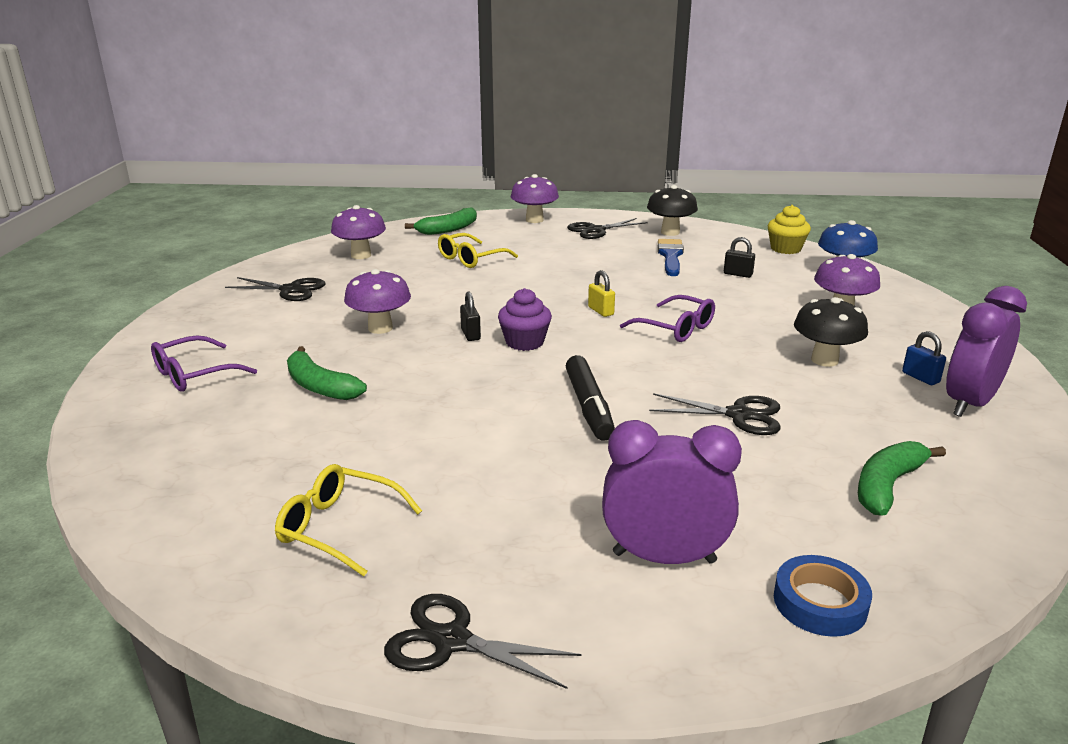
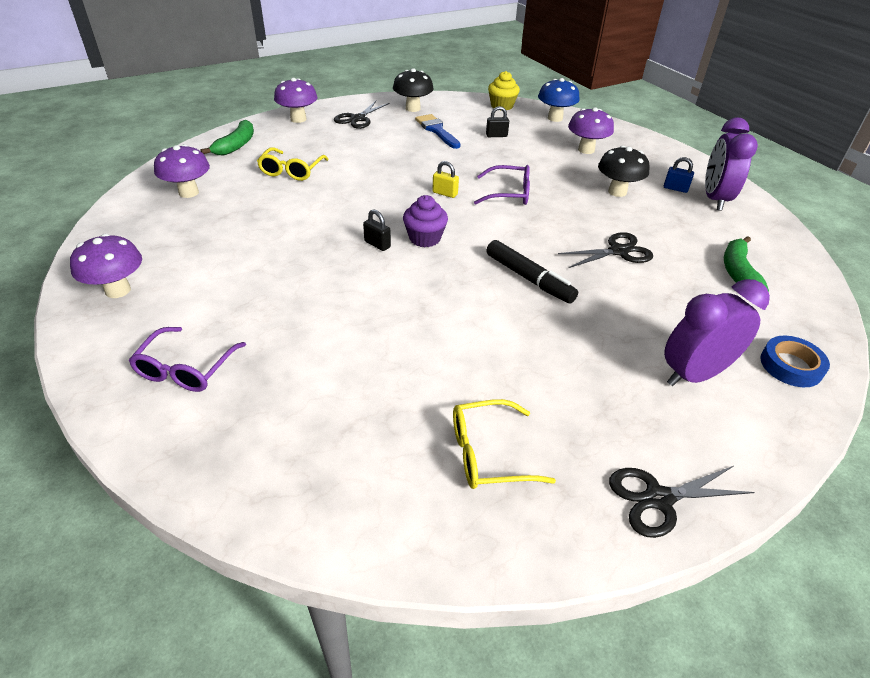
camera: 35 degrees left, 15 degrees up
black scissors [225,277,325,301] -> none
green banana [287,346,367,400] -> none
purple mushroom [344,269,411,334] -> purple mushroom moved to [70,234,142,298]

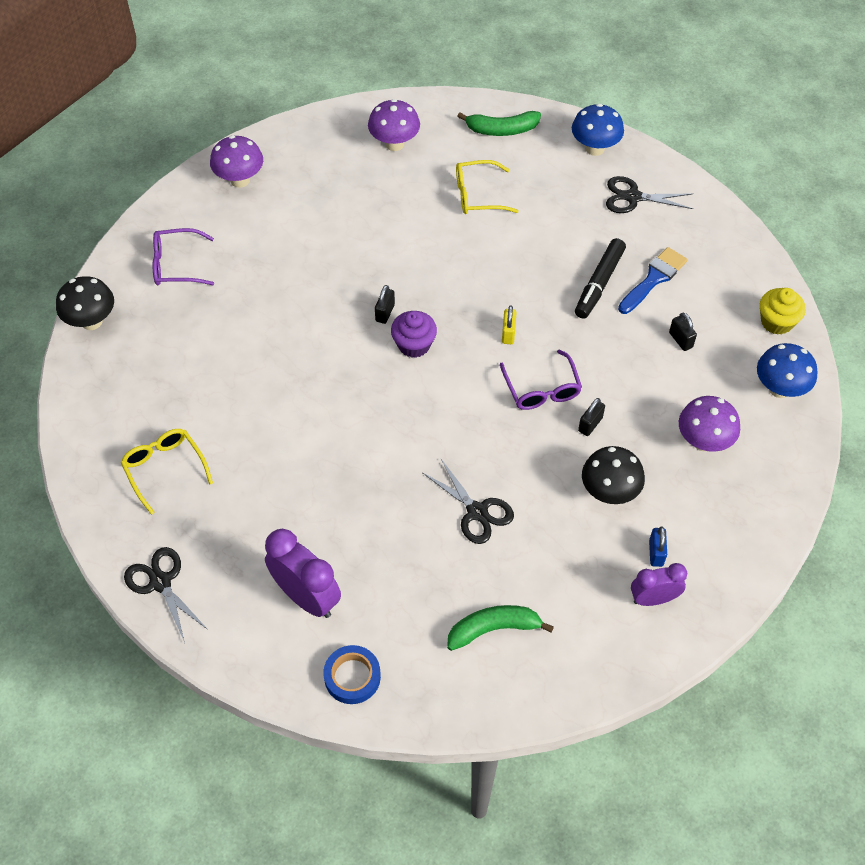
camera: 70 degrees right, 15 degrees up
purple mushroom [274,78,317,123] -> blue mushroom [572,104,624,156]
black mushroom [393,68,434,112] -> black mushroom moved to [56,276,114,330]
black marker [486,240,578,304] -> black marker moved to [575,238,626,319]
purple clock [705,118,758,211] -> purple clock [631,563,687,606], size x0.63
none -> black padlock [578,398,605,436]

